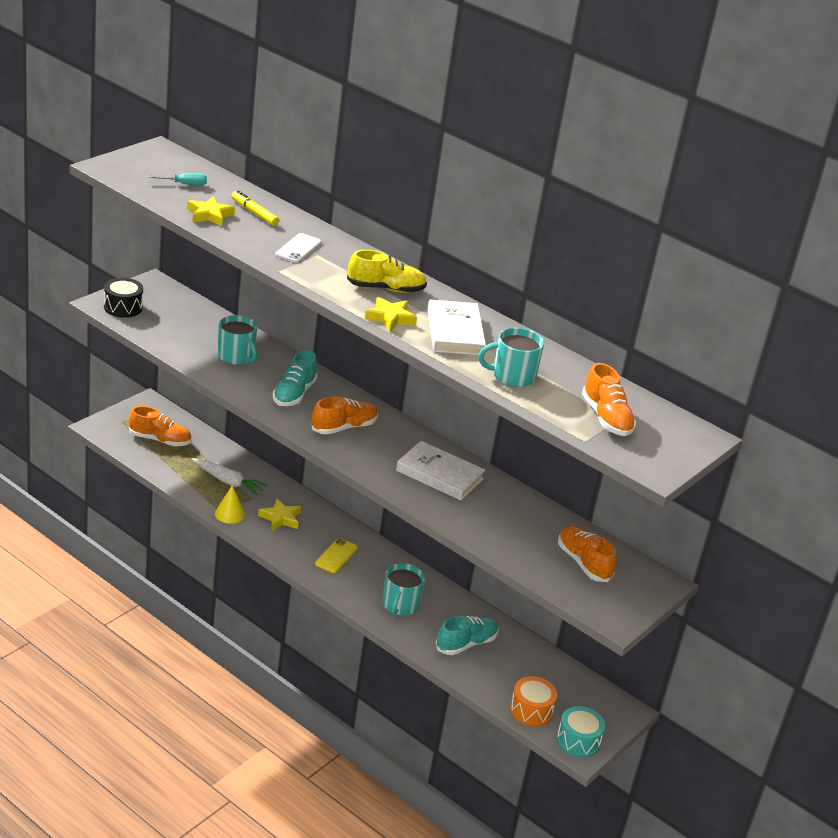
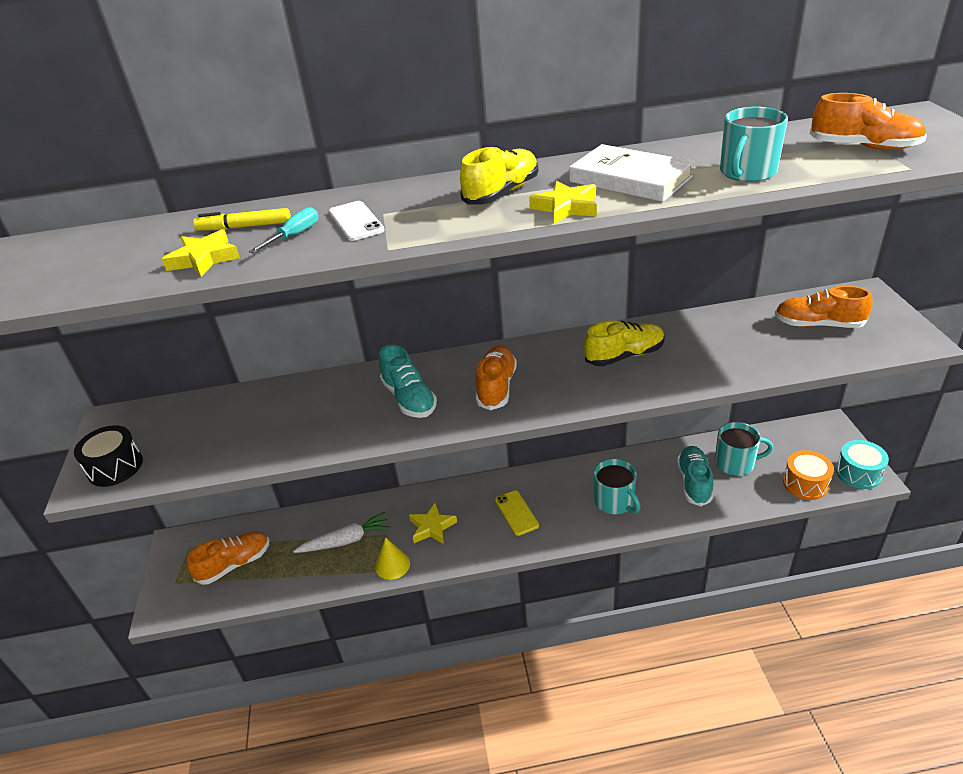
camera: 40 degrees left, 5 degrees up
turquoise screwdriver [147,173,207,186] -> turquoise screwdriver moved to [249,207,319,253]
turquoise mug [218,315,257,365] -> turquoise mug moved to [715,422,773,476]
white book [396,441,485,500] -> yellow shoe [584,320,665,366]

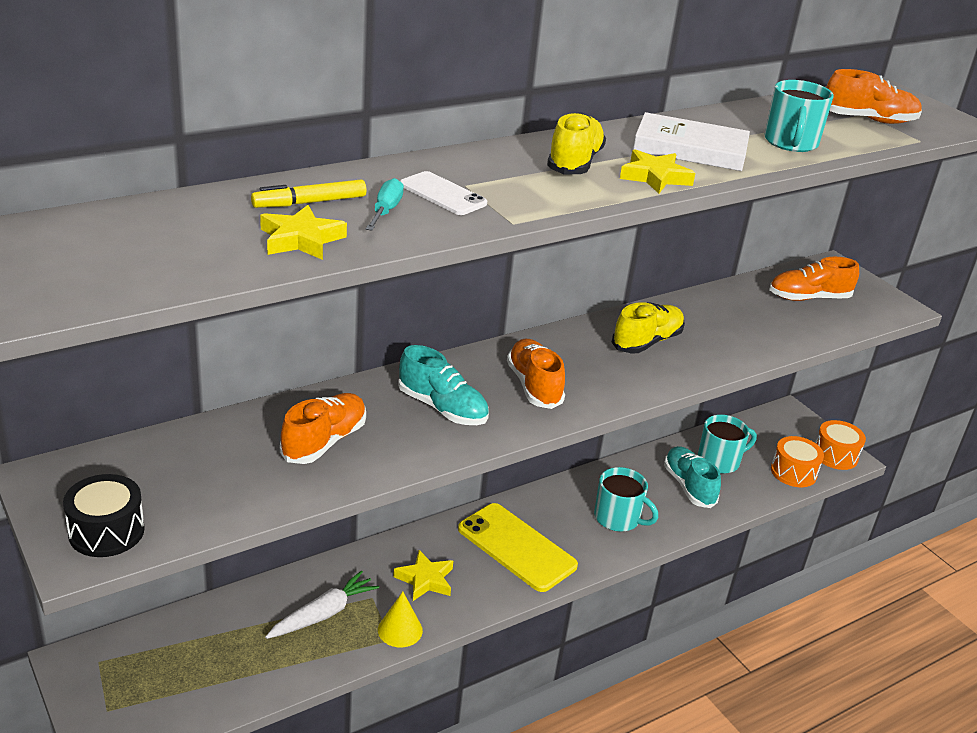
camera: 30 degrees left, 5 degrees down
orange shoe [187,531,269,585] -> orange shoe moved to [280,393,366,464]
yellow phone [495,490,539,536] -> yellow phone [458,503,578,592], size x1.82
turquoise drum [836,440,889,489] -> orange drum [815,420,866,470]

